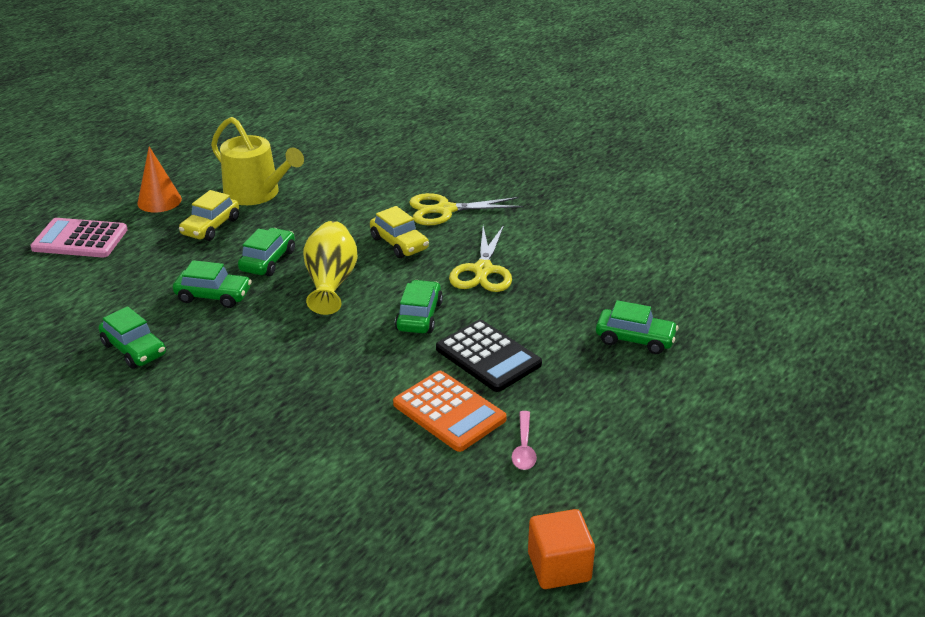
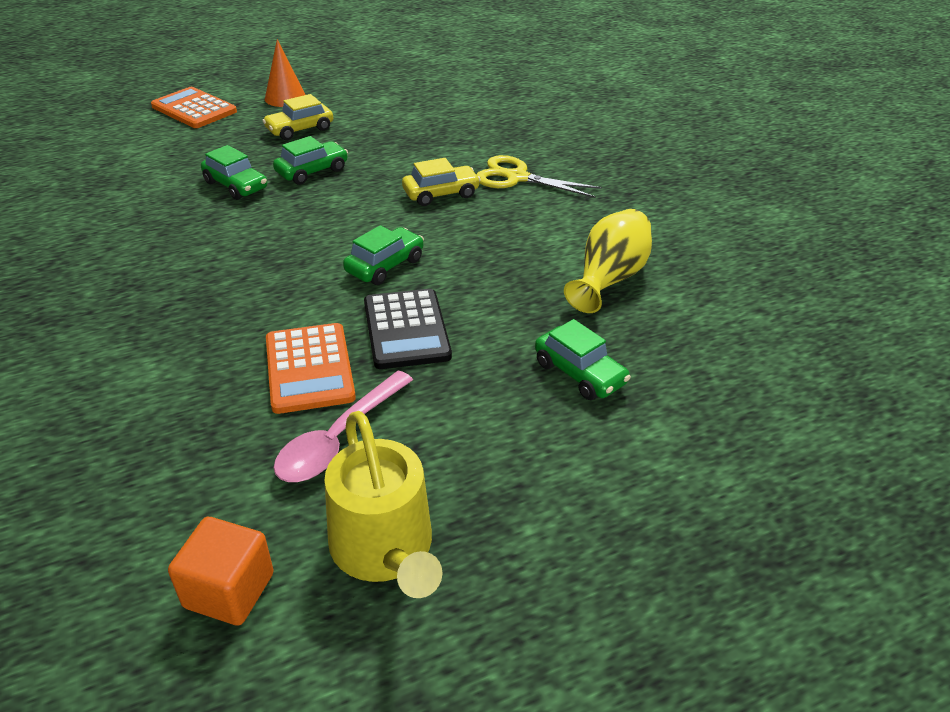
camera: 30 degrees right, 5 degrees up
pink calculator [30,218,128,258] -> orange calculator [151,87,237,128]
green car [99,306,166,369] -> none
yellow watering can [211,117,304,205] -> yellow watering can moved to [324,411,443,598]
yellow vase [303,221,358,315] -> yellow vase moved to [564,209,652,313]
yellow car [370,206,429,258] -> yellow car turned 105 degrees counterclockwise [402,158,481,206]
yellow scissors [449,225,512,292] -> none
pink spoon [512,411,537,470] -> pink spoon [274,371,413,482], size x1.72

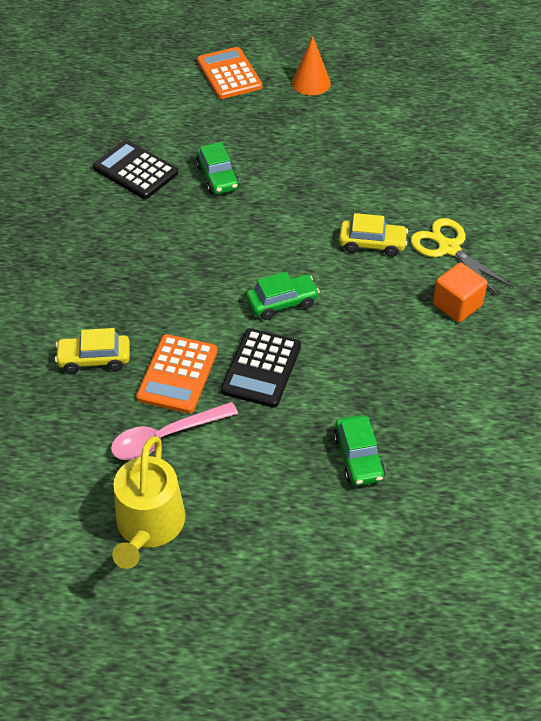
camera: 30 degrees right, 10 degrees up
orange cube [168,517,274,625] -> orange cube moved to [433,263,488,322]
yellow car [262,94,333,140] -> yellow car moved to [55,328,130,374]
green car [273,136,348,185] -> none
yellow vase [564,209,652,313] -> none
none -> black calculator [93,140,178,199]

